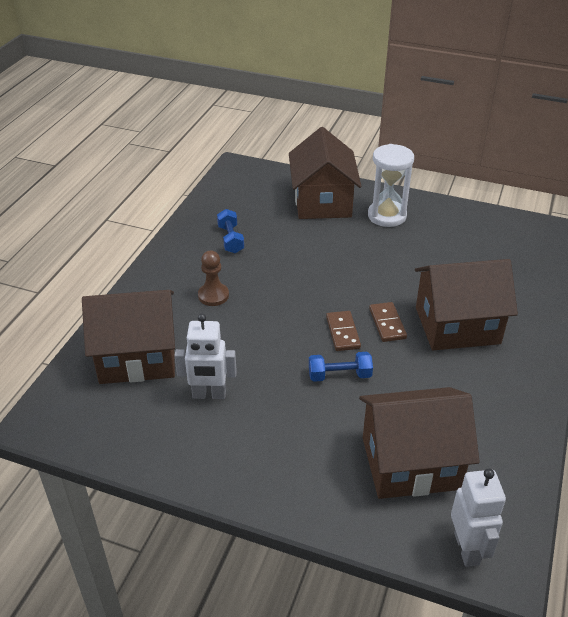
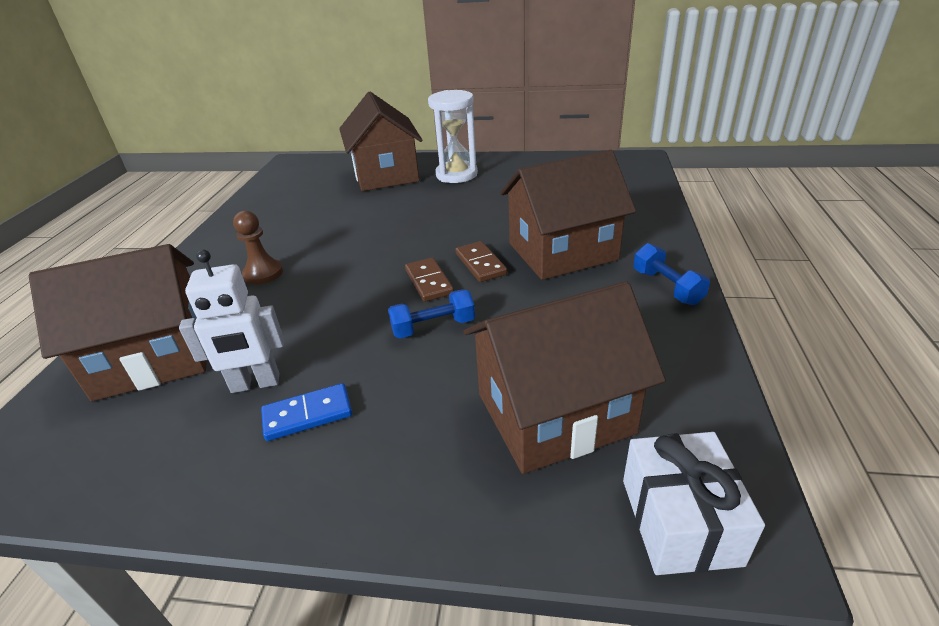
camera: 10 degrees left, 5 degrees down
blue dumbbell [217,209,244,253] -> blue dumbbell moved to [633,243,710,305]
white robot [451,468,506,567] -> white gift [623,432,765,575]
none -> blue domino [261,383,352,441]

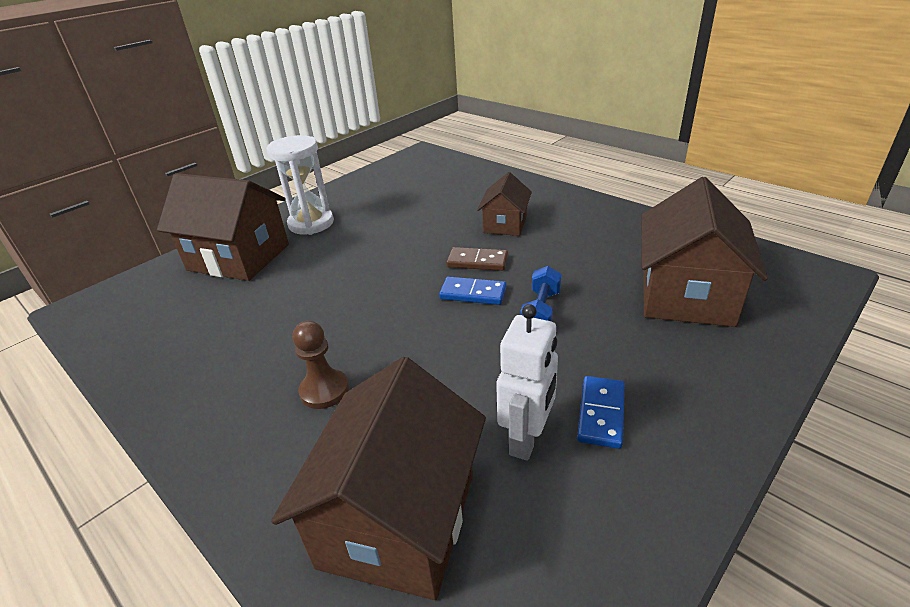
camera: 55 degrees left, 0 degrees up
brown domino [405,258,454,302] -> blue domino [439,276,507,305]
brown house [500,150,636,280] -> brown house [477,172,532,236], size x0.56
white gift [623,432,765,575] -> none
blue dumbbell [633,243,710,305] -> none

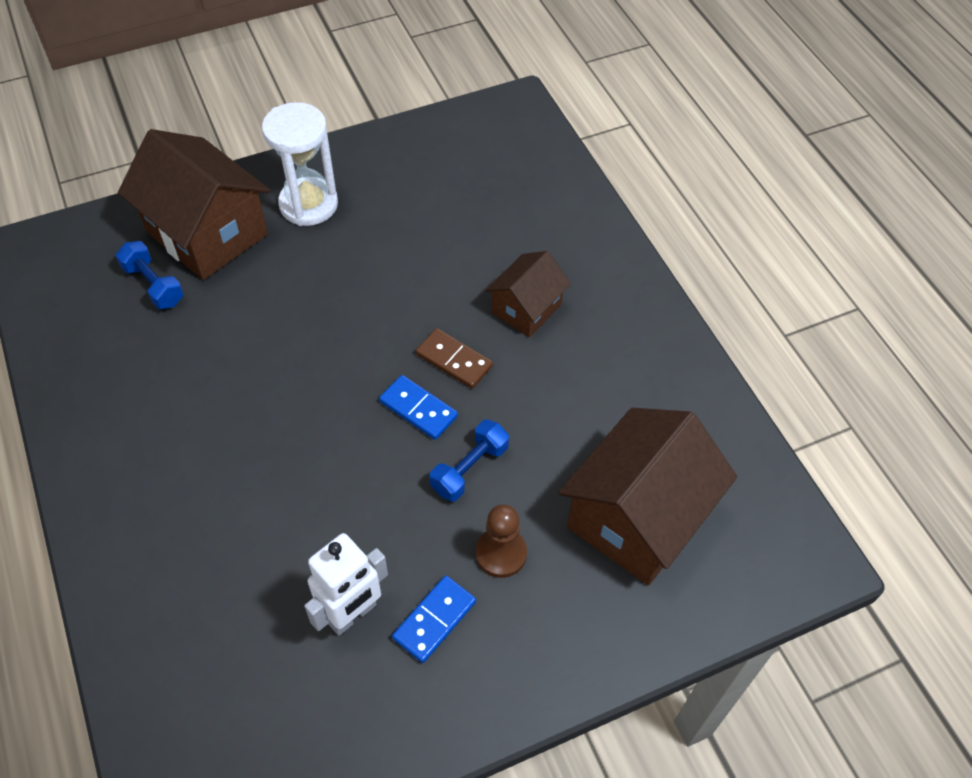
camera: 20 degrees right, 20 degrees up
brown house [271,357,486,600] -> none
brown pawn [292,321,349,409] -> brown pawn moved to [476,504,527,578]
none -> blue dumbbell [115,241,184,309]

